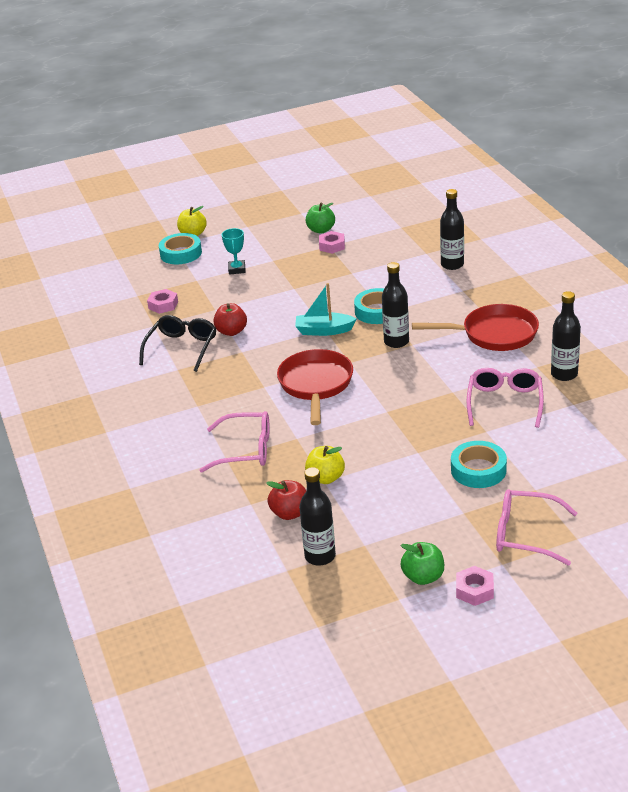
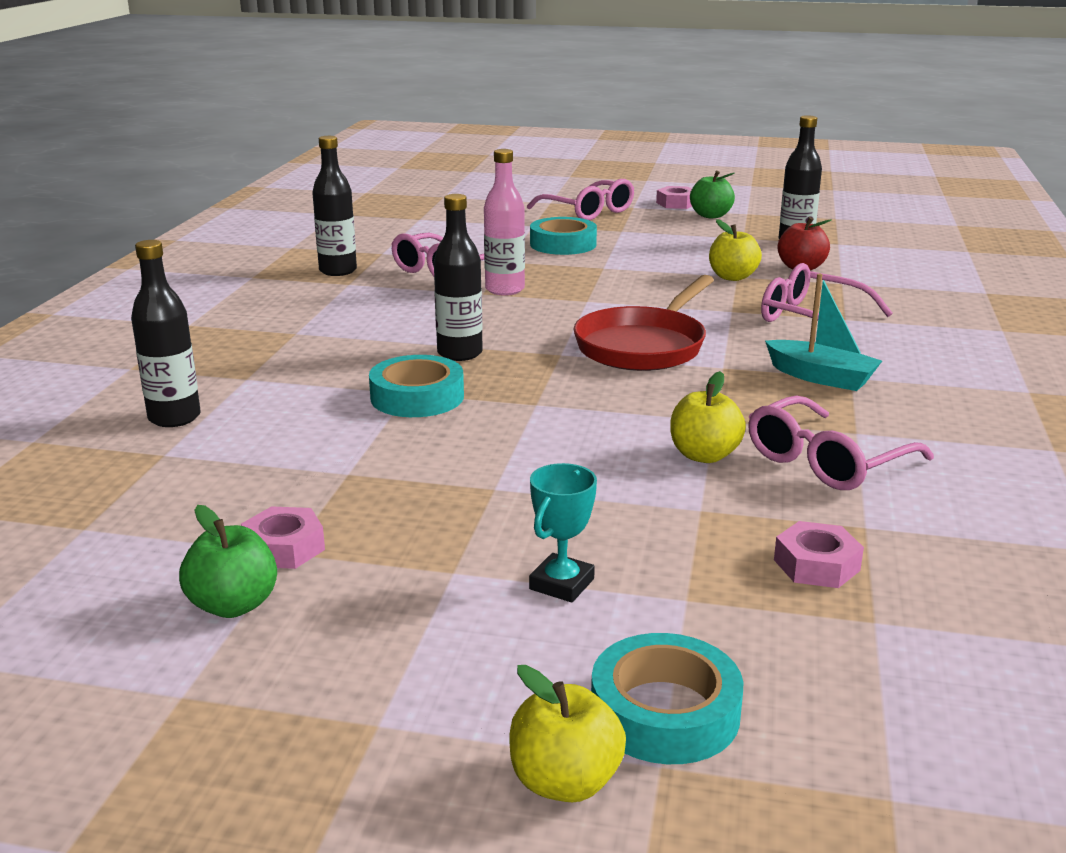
camera: 150 degrees left, 10 degrees down
black glasses [139,315,216,372] -> pink glasses [748,395,934,490]
red apple [214,303,247,336] -> yellow apple [670,371,746,463]
turquoise boat [295,283,356,336] -> turquoise boat moved to [765,274,882,391]
red pan [412,304,539,351] -> none
none -> pink bottle [484,149,525,296]

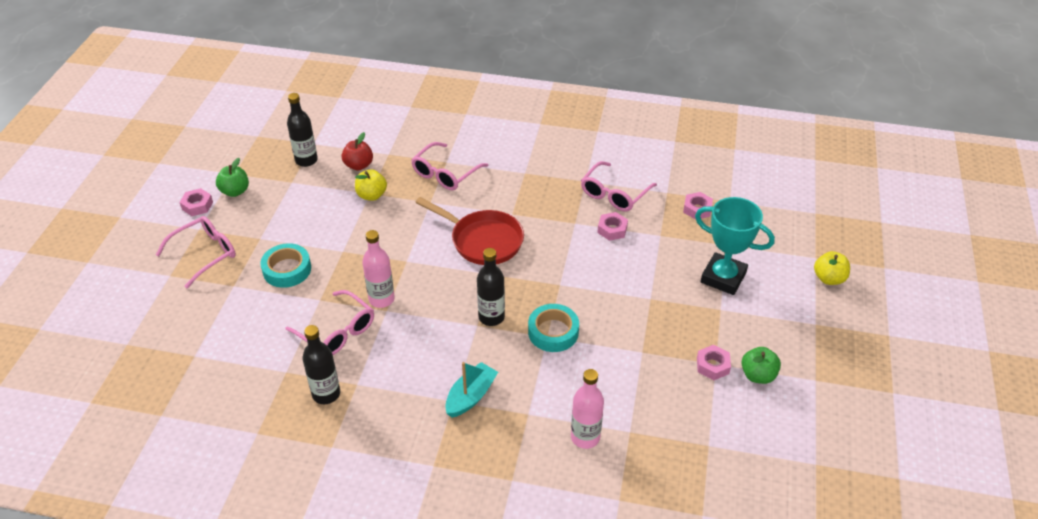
camera: 90 degrees left, 20 degrees up
black bottle [131,240,200,427] -> pink bottle [571,369,604,449]
turquoise trophy [529,463,597,602] -> turquoise trophy [695,197,775,295], size x1.92
turquoise tape [591,633,743,764] -> none
yellow apple [670,371,746,463] -> pink nut [597,212,628,241]
pink glasses [748,395,934,490] -> pink glasses turned 75 degrees clockwise [581,161,657,212]
turquoise boat [765,274,882,391] -> turquoise boat moved to [445,362,498,417]

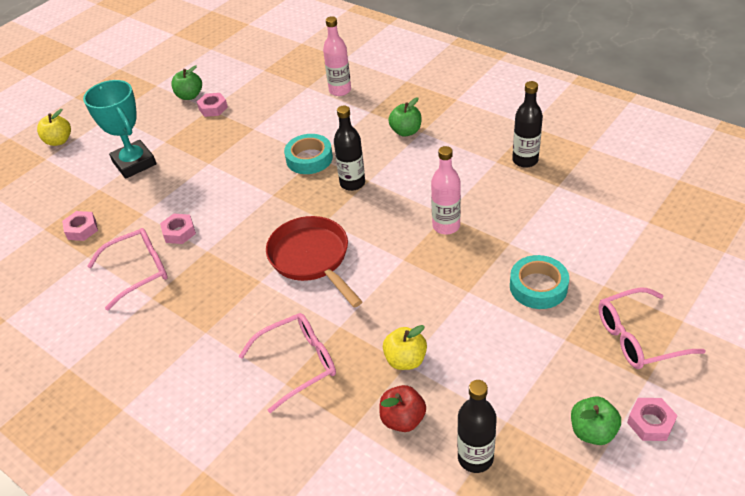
camera: 150 degrees left, 0 degrees up
pink glasses [286,290,374,355] -> none
turquoise boat [445,362,498,417] -> green apple [388,97,421,137]

